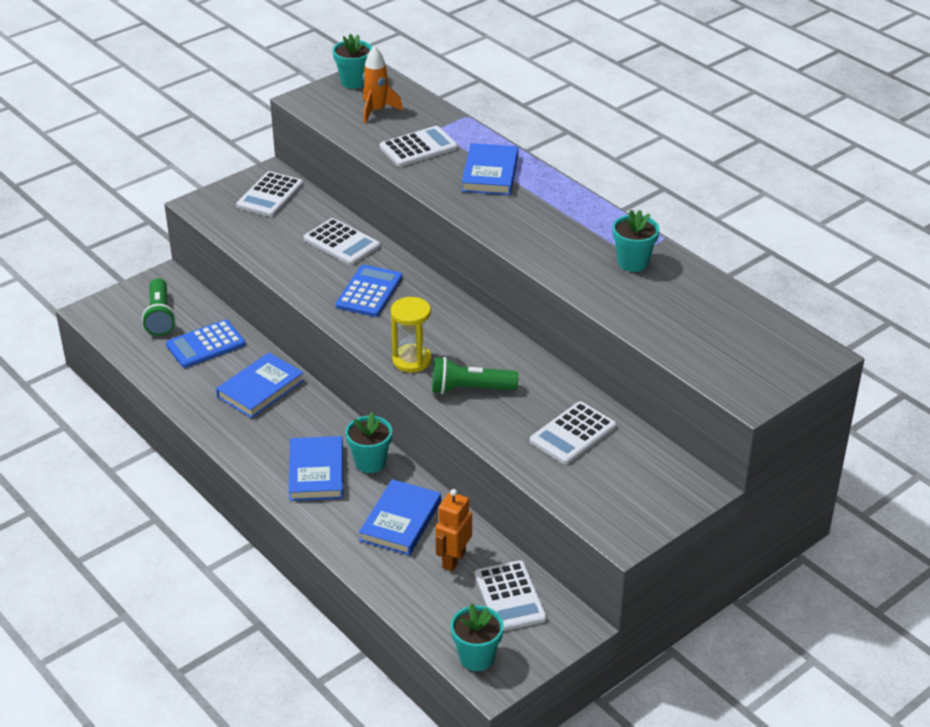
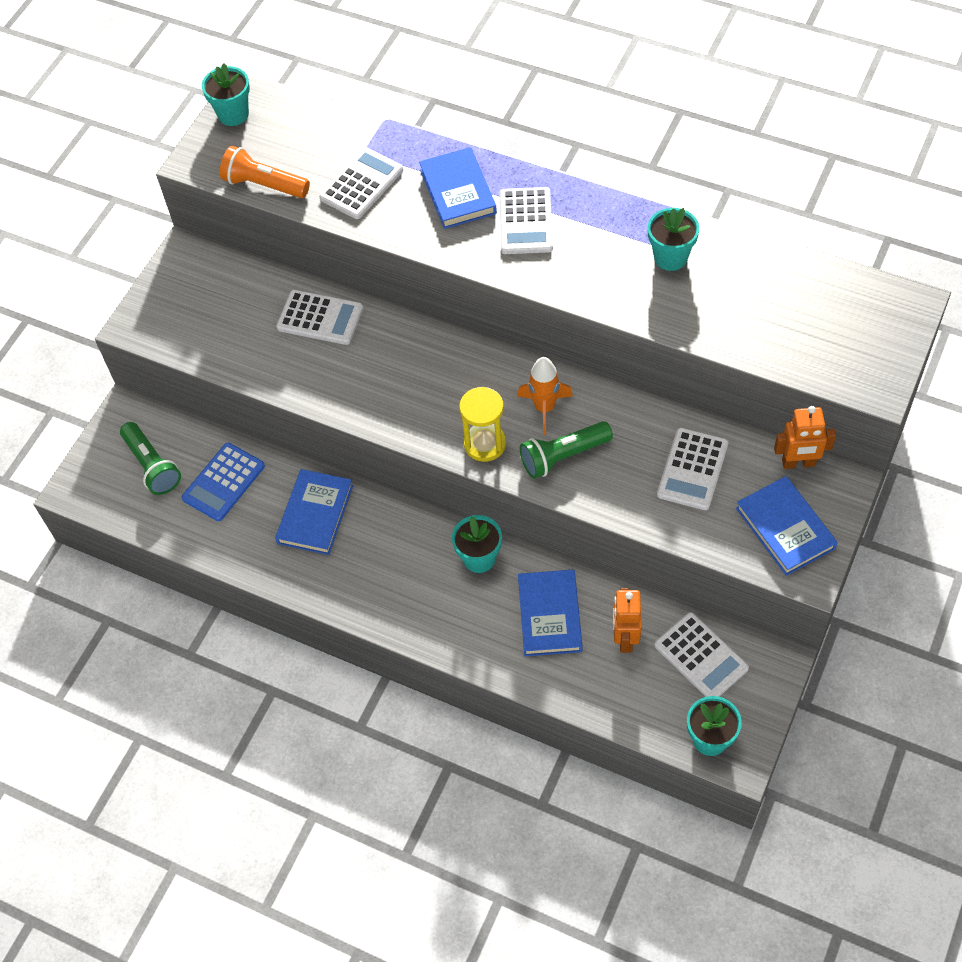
camera: 20 degrees left, 20 degrees up
white calculator [236,171,303,217] -> white calculator moved to [499,187,553,254]
blue book [289,436,343,501] -> blue book moved to [736,476,838,576]
blue calculator [336,265,403,317] -> none
orange rocket [363,46,403,123] -> orange rocket moved to [517,357,573,435]
none -> orange flashlight [220,146,310,198]
none -> orange robot [774,406,836,469]

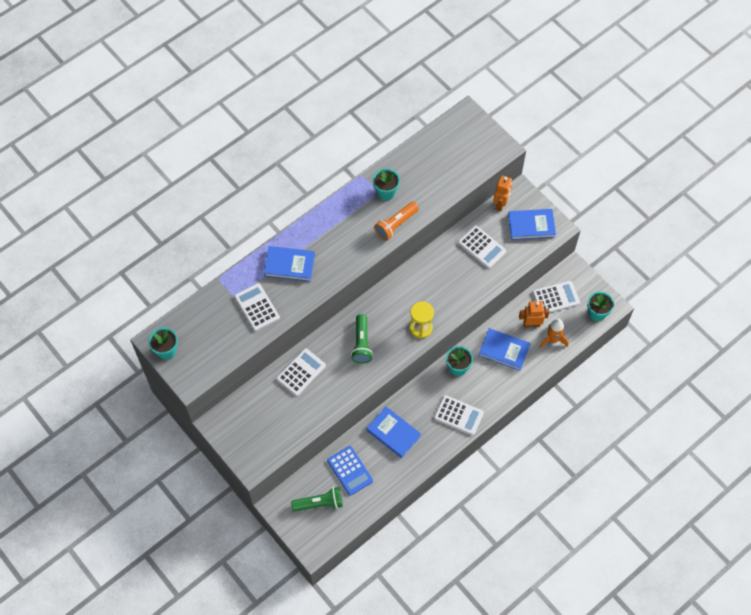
camera: 70 degrees left, 5 degrees up
orange flashlight [220,146,310,198] -> orange flashlight moved to [374,202,419,241]
white calculator [499,187,553,254] -> white calculator moved to [434,395,484,436]
orange rocket [517,357,573,435] -> orange rocket moved to [539,319,569,348]
green flashlight [520,421,613,479] -> green flashlight moved to [351,314,373,364]
orange robot [613,588,641,653] -> orange robot turned 150 degrees clockwise [519,301,549,328]

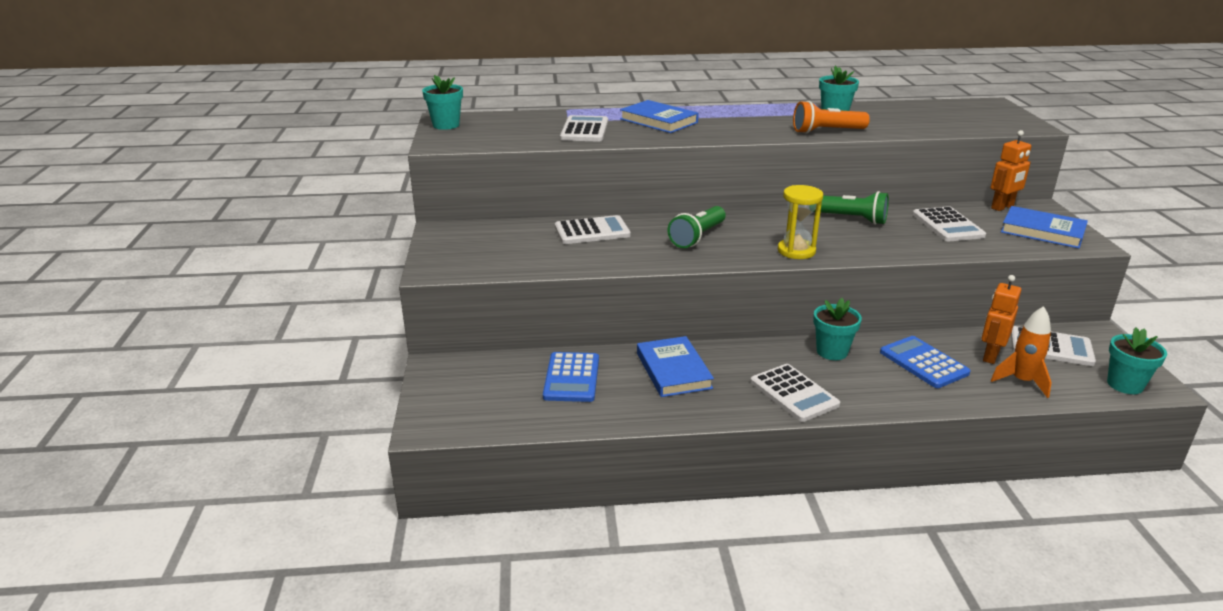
camera: 35 degrees right, 35 degrees down
green flashlight [291,487,343,512] -> green flashlight moved to [814,191,889,225]
blue book [479,328,531,371] -> blue calculator [880,336,971,388]
orange robot [519,301,549,328] -> orange robot turned 90 degrees counterclockwise [981,275,1021,364]

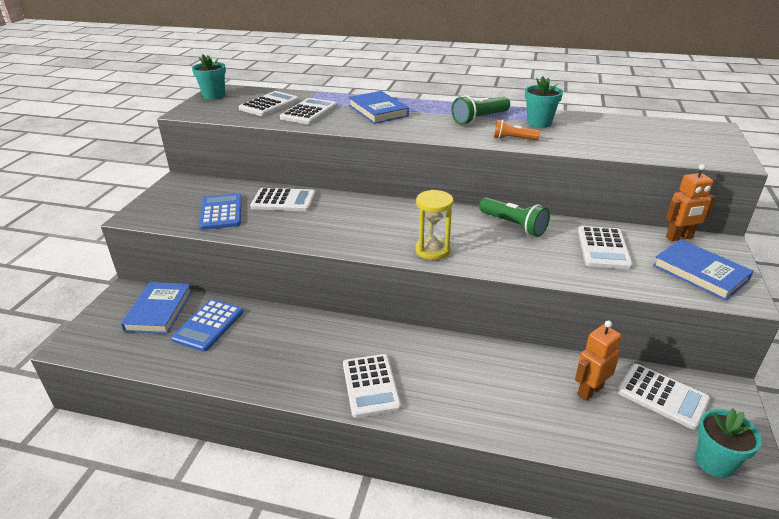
camera: 20 degrees right, 5 degrees up
blue book [637,336,714,397] -> blue book moved to [121,282,192,334]
green flashlight [668,206,726,248] -> green flashlight moved to [451,95,510,125]
orange flashlight [793,101,870,134] -> orange flashlight [494,120,540,140], size x0.64
turquoise flower pot [813,298,862,360] -> none
blue calculator [880,336,971,388] -> blue calculator moved to [199,193,242,230]
orange rocket [991,306,1052,398] -> none
none -> white calculator [238,91,299,116]

